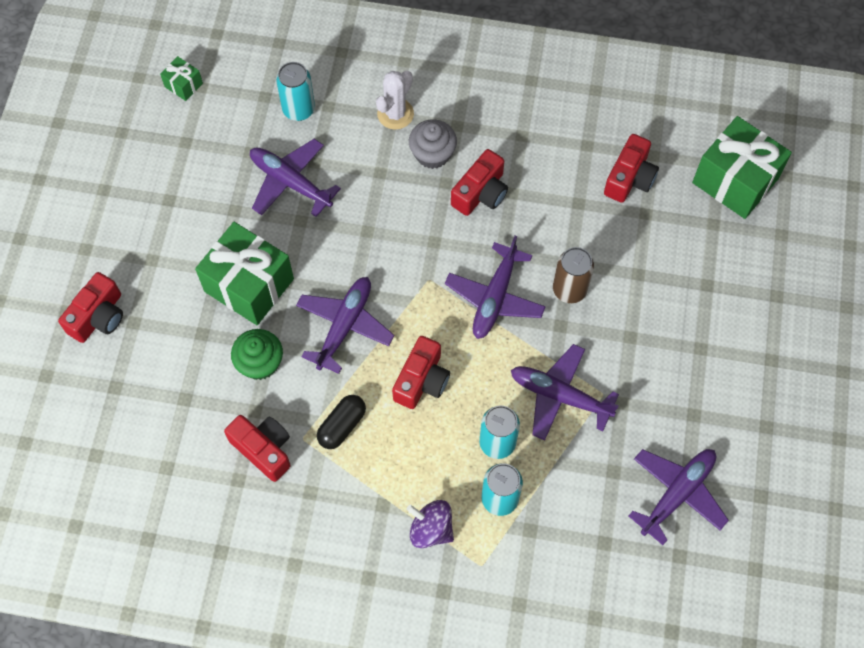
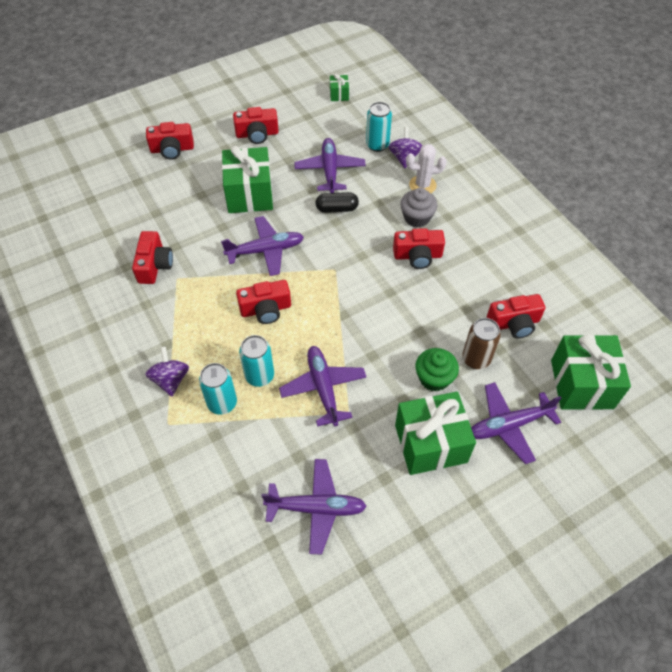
camera: 50 degrees right, 10 degrees down
green cupcake [231,329,283,380] -> green cupcake moved to [415,348,459,391]
black capsule [317,395,366,449] -> black capsule moved to [315,192,359,213]
purple plane [445,235,546,339] -> purple plane moved to [471,382,561,464]
brown can [553,247,594,303] -> brown can moved to [462,318,501,369]
none -> red camera [233,107,279,144]
none -> purple spinning top [388,127,422,168]
none -> green gift [395,391,476,475]

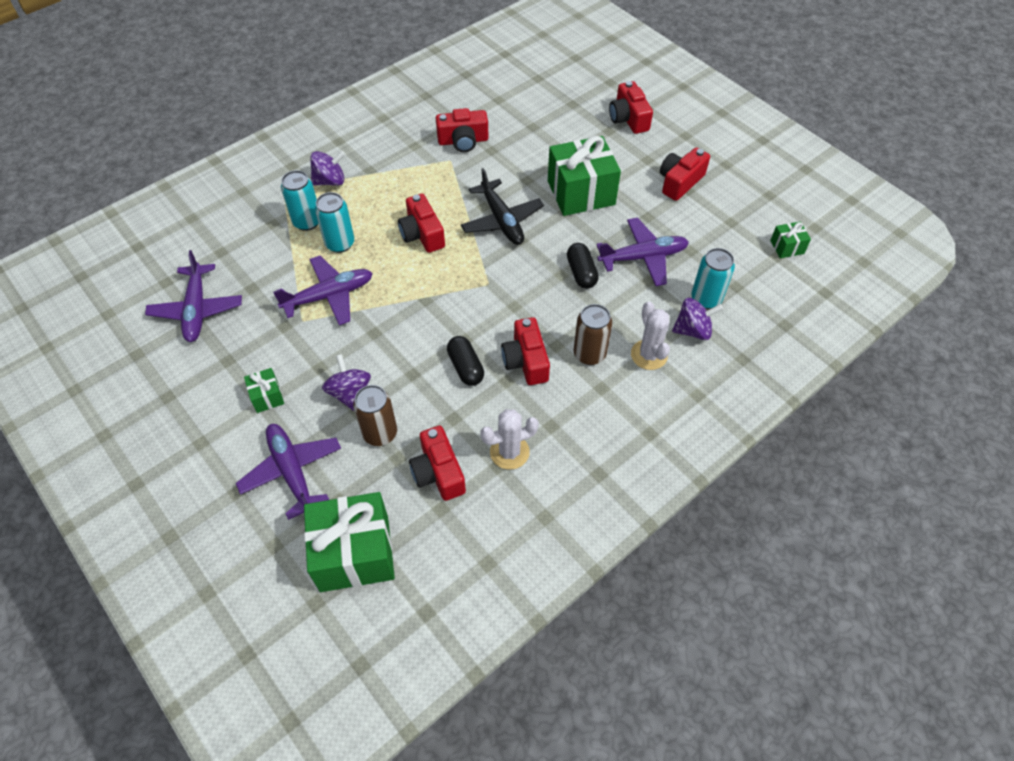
camera: 80 degrees right, 0 degrees up
purple plane [221,216,304,276] -> black plane [461,168,544,245]
red camera [233,107,279,144] -> red camera turned 60 degrees clockwise [660,148,710,201]
green gift [395,391,476,475] -> green gift [244,368,284,413], size x0.46
grey cupcake [400,188,438,227] -> brown can [574,304,612,365]
green cupcake [415,348,459,391] -> purple spinning top [322,354,371,411]
none -> black capsule [447,336,484,386]
none -> white cactus [480,409,539,470]

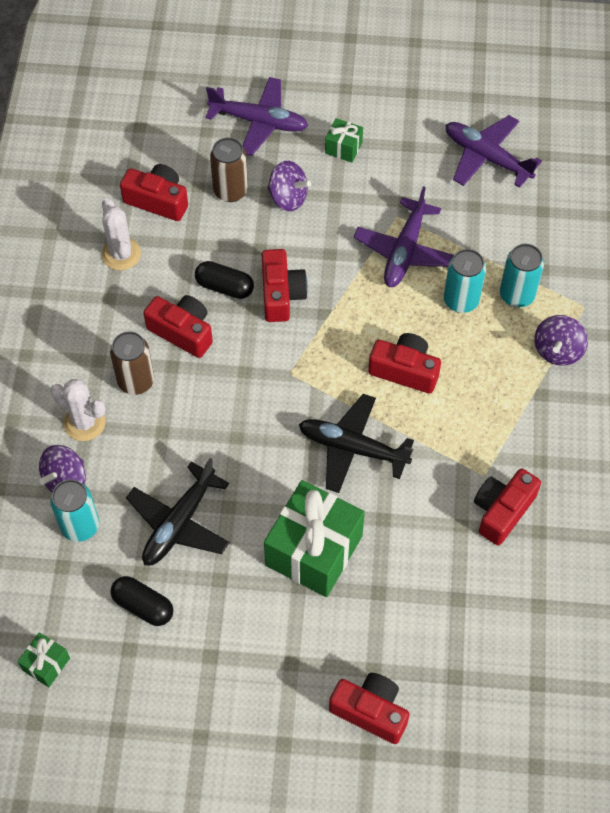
camera: 135 degrees right, 5 degrees up
green gift [304,492,395,592] -> none
white cactus [480,409,539,470] -> white cactus turned 45 degrees counterclockwise [101,198,141,270]
black capsule [567,243,599,289] -> black capsule moved to [111,576,173,626]
purple plane [596,218,689,286] -> black plane [126,458,230,566]
red camera [660,148,710,201] -> red camera moved to [261,249,308,322]

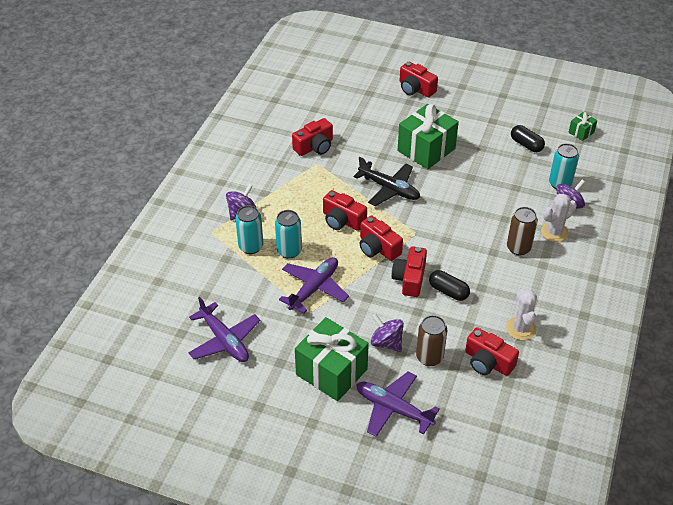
camera: 165 degrees left, 15 degrees down
white cactus [50,379,106,441] -> white cactus turned 75 degrees counterclockwise [541,193,577,242]
black plane [126,458,230,566] -> none
red camera [143,295,213,358] -> red camera moved to [360,216,403,261]
green gift [325,118,363,162] -> green gift [295,317,369,401], size x2.20

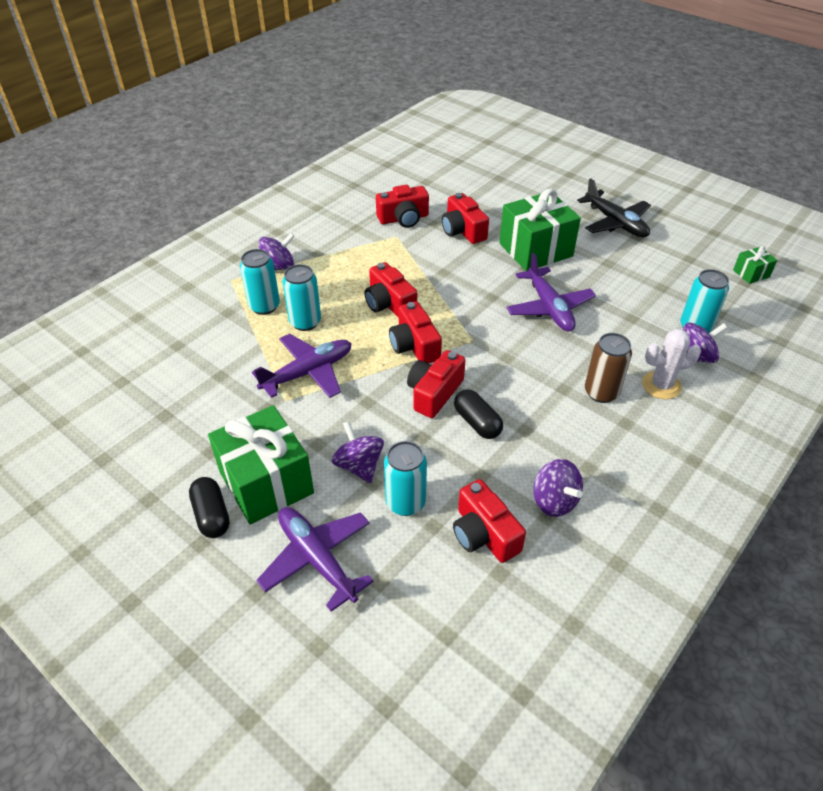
camera: 20 degrees right, 0 degrees up
purple plane [188,297,260,362] -> purple plane moved to [506,253,596,332]
black plane [353,157,420,206] -> black plane moved to [577,178,651,238]
red camera [399,62,438,97] -> red camera moved to [442,193,489,244]
brown can [416,315,447,366] -> turquoise can [384,441,427,516]
white cactus [506,289,537,340] -> purple spinning top [534,459,583,517]
black capsule [511,125,545,152] -> black capsule moved to [189,477,230,538]

